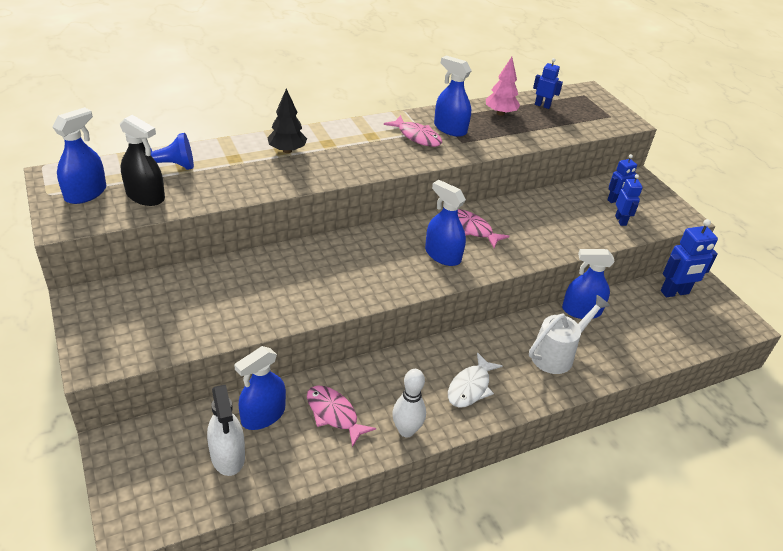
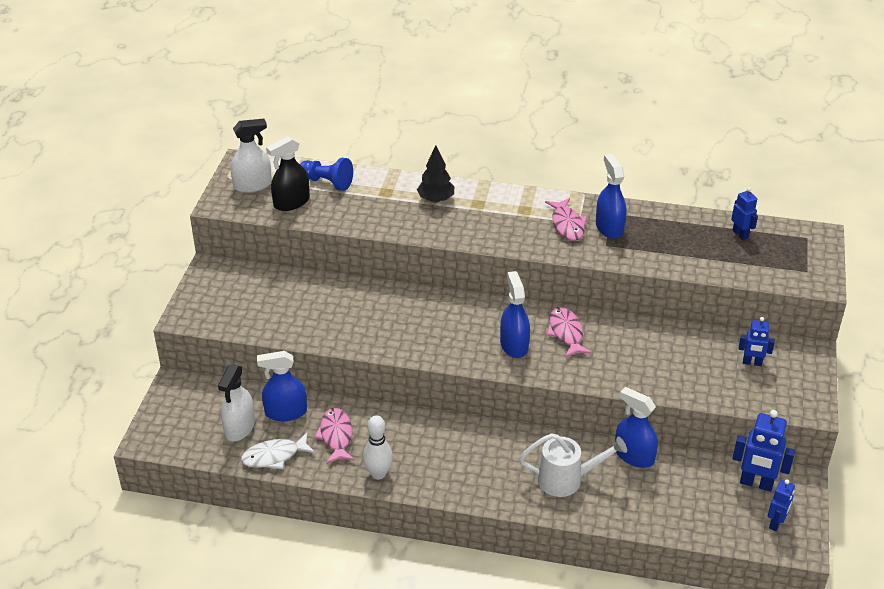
camera: 40 degrees right, 0 degrees up
blue spray bottle [52,107,106,204] -> white spray bottle [230,119,272,193]
black spray bottle [120,115,165,206] -> black spray bottle turned 75 degrees clockwise [266,136,310,211]
white fish [448,352,503,408] -> white fish moved to [241,432,316,469]
pink tree [486,57,520,116] -> none
blue robot [615,174,643,226] -> blue robot moved to [768,479,795,531]

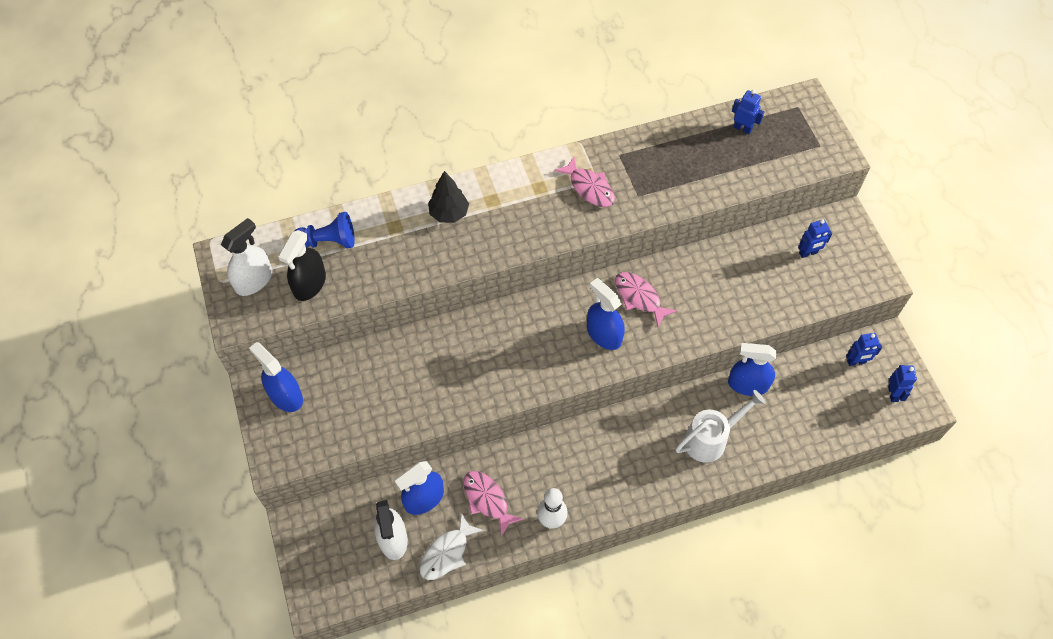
camera: 30 degrees left, 20 degrees up
blue spray bottle [596,154,627,239] -> blue spray bottle moved to [249,342,303,412]
blue robot [733,410,795,492] -> blue robot [846,333,882,366], size x0.61

